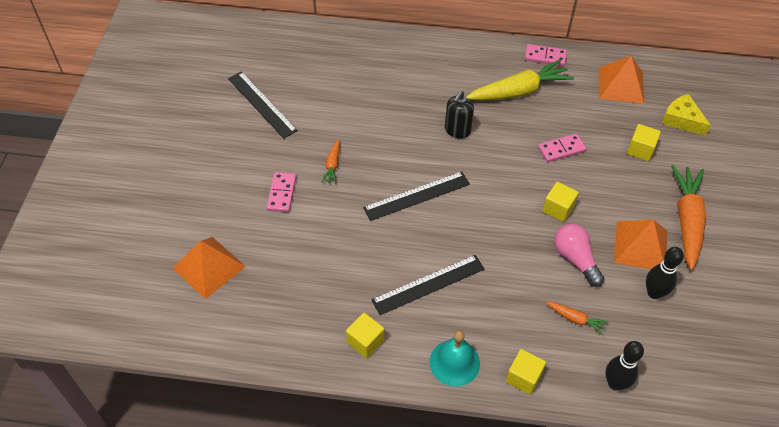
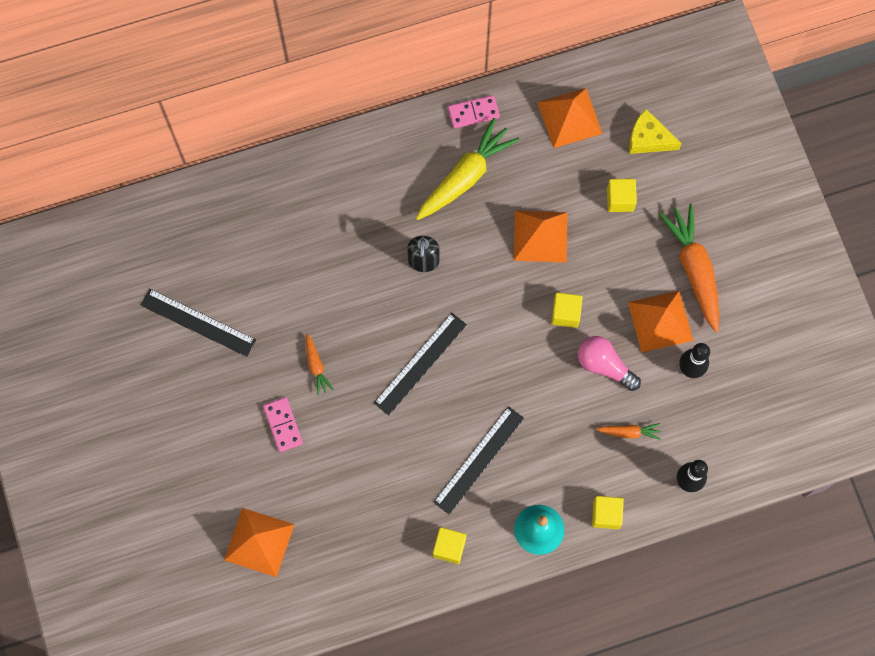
camera: 25 degrees left, 20 degrees up
pink domino [538,134,586,162] -> orange pyramid [514,211,567,263]

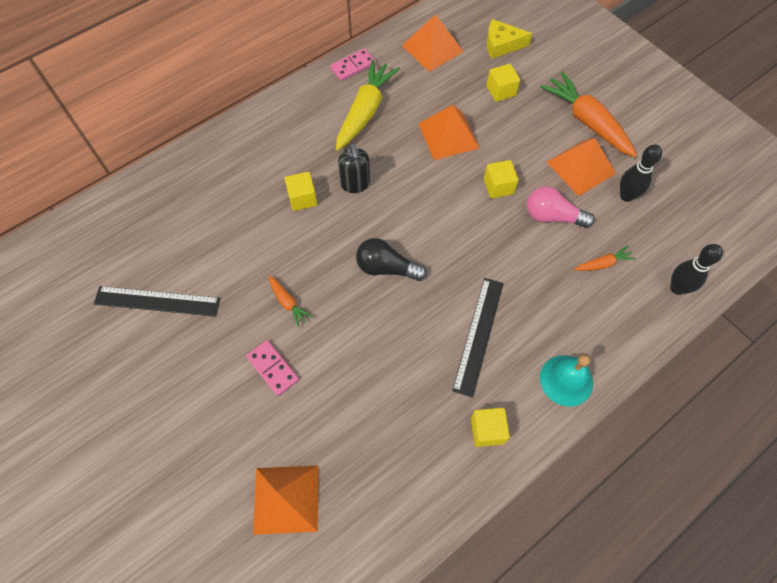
camera: 20 degrees left, 10 degrees down
black ruler [374,313,467,416] -> black light bulb [356,238,427,281]
yellow cube [592,496,624,529] -> yellow cube moved to [285,172,317,211]

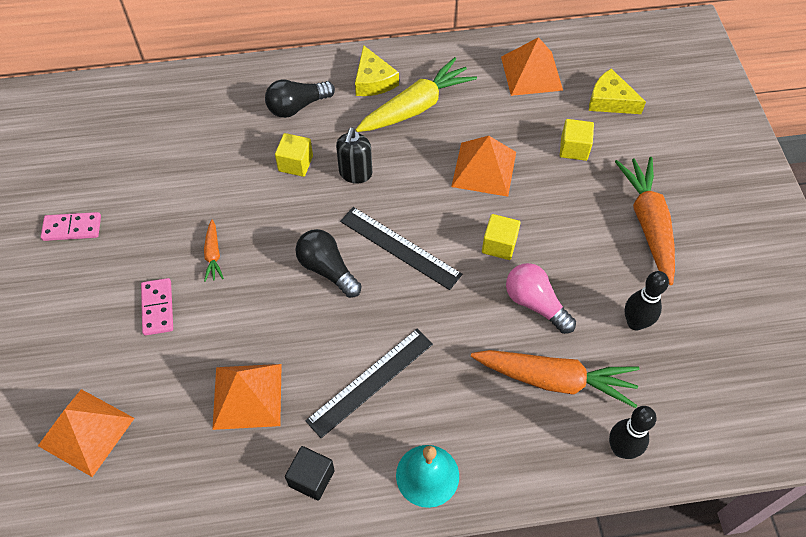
camera: 30 degrees right, 5 degrees down
black ruler [94,286,221,317] -> black ruler moved to [340,207,462,290]
pink domino [330,48,376,81] -> pink domino moved to [41,212,101,241]
yellow cube [471,408,510,447] -> black cube [285,446,335,501]
orange pyramid [547,138,616,196] -> orange pyramid moved to [212,364,282,430]
orange carrot [574,246,636,271] -> orange carrot [471,350,640,408], size x2.13
none -> black light bulb [265,79,335,118]
none -> yellow cheese [355,45,399,96]

